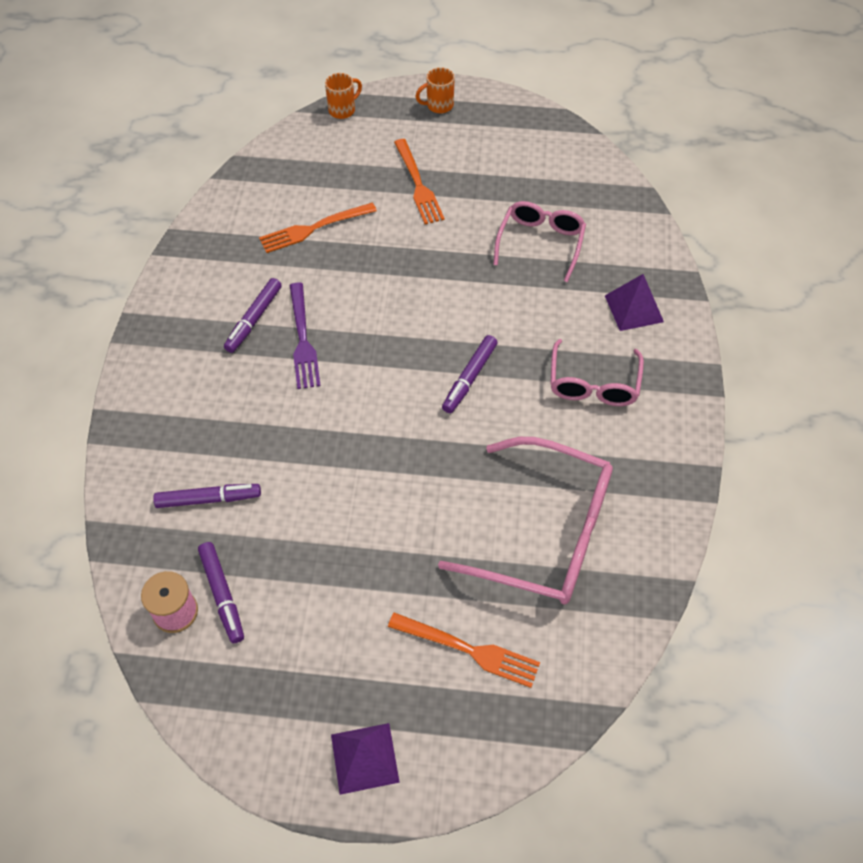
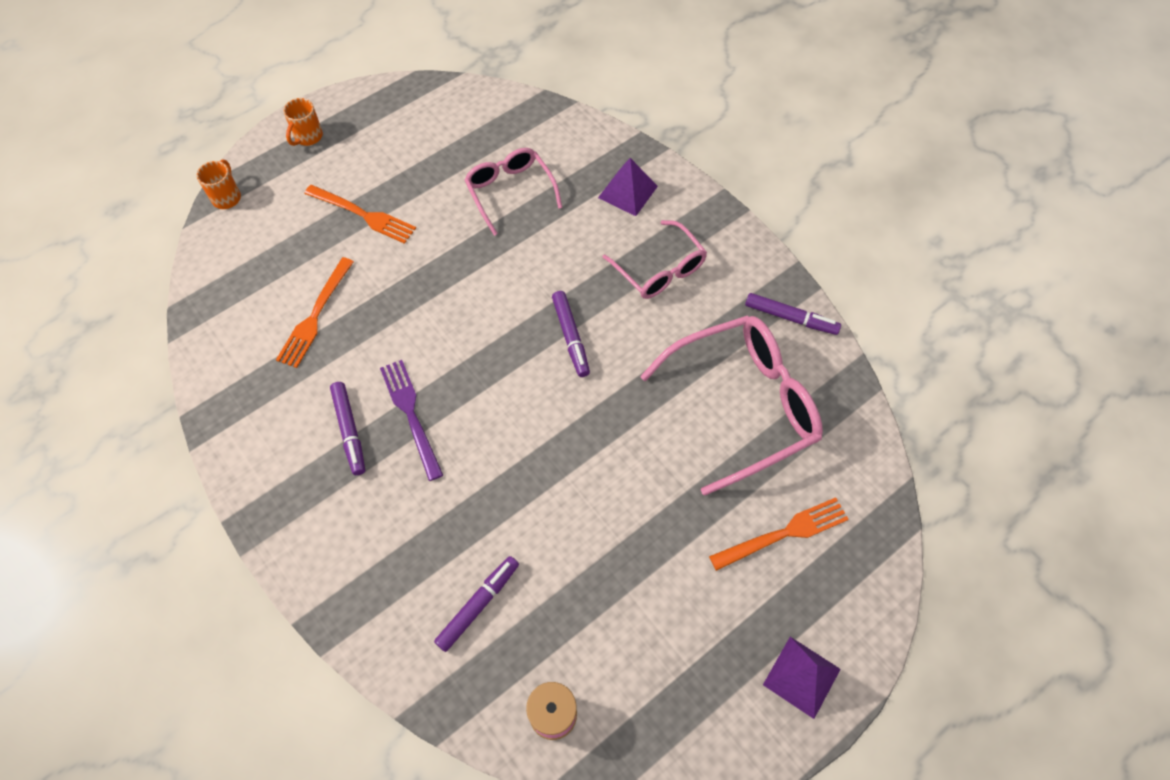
camera: 45 degrees left, 5 degrees up
purple marker [198,542,244,643] -> purple marker moved to [745,293,841,335]
purple fork [290,283,321,389] -> purple fork turned 150 degrees counterclockwise [380,360,443,481]

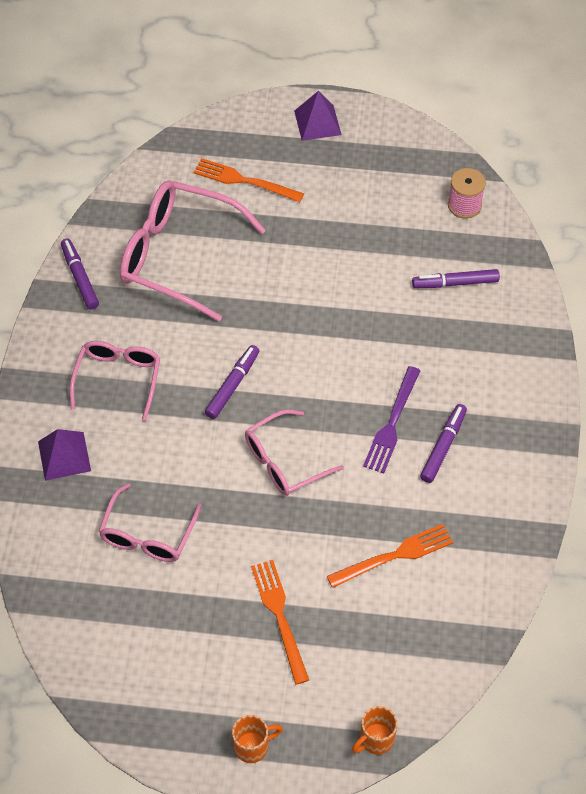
camera: 135 degrees left, 5 degrees down
none -> pink glasses [245,409,344,496]

